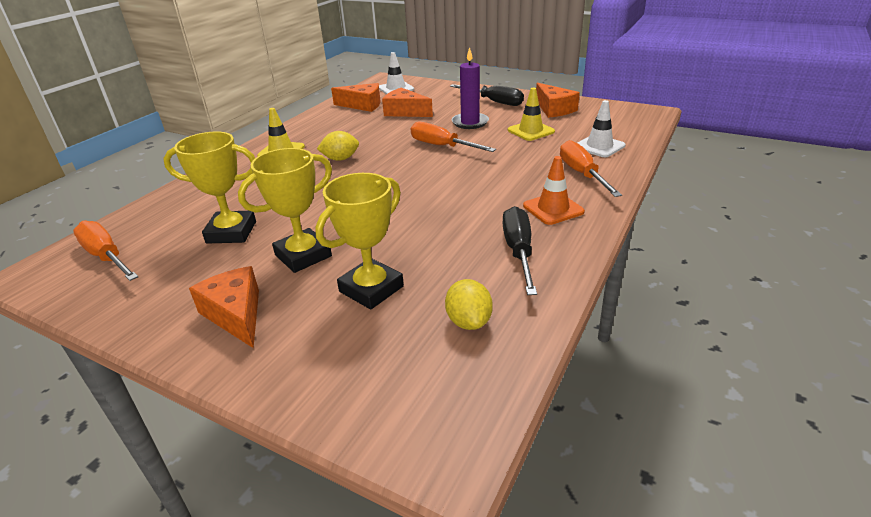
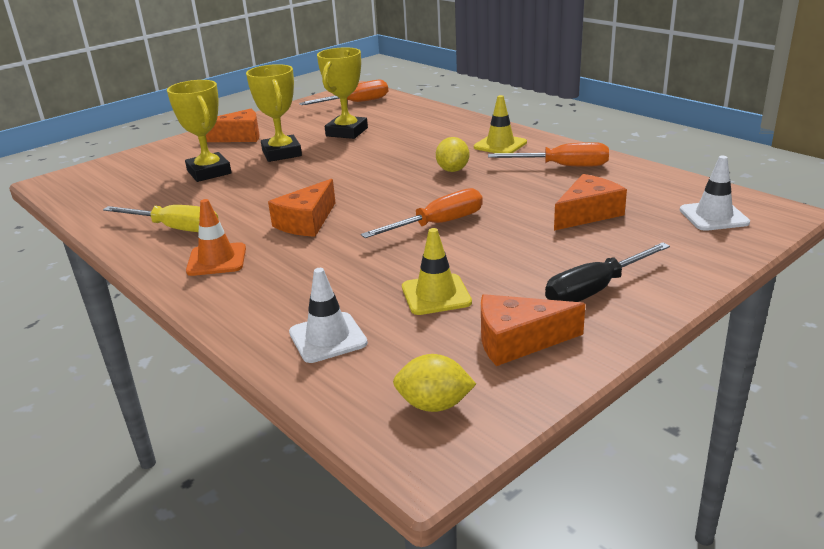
camera: 110 degrees right, 5 degrees down
orange cheese [331,83,381,112] -> orange cheese moved to [268,179,336,237]
yellow lemon [445,279,493,330] -> yellow lemon moved to [393,354,476,412]
purple candle [452,47,489,129] -> none
black screwdriver [502,206,537,295] -> yellow screwdriver [103,205,219,232]
orange screwdriver [560,140,622,197] -> orange screwdriver moved to [488,142,609,167]

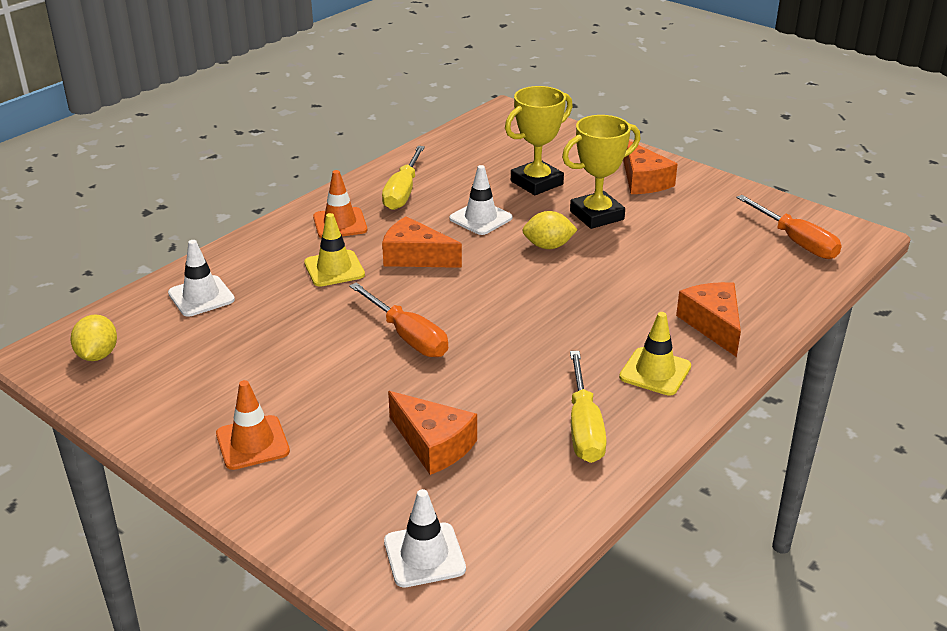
camera: 80 degrees right, 5 degrees up
yellow trophy [317,47,368,139] -> none
yellow traffic cone [402,228,472,315] -> yellow traffic cone moved to [304,213,365,287]
yellow lemon [436,137,469,172] -> yellow lemon moved to [522,211,578,249]
orange cheese [481,294,585,366] -> orange cheese moved to [676,282,741,357]
orange screwdriver [488,142,609,167] -> yellow screwdriver [570,351,607,463]
black screwdriver [545,242,670,302] -> orange traffic cone [216,380,290,470]
none -> white traffic cone [449,165,512,235]

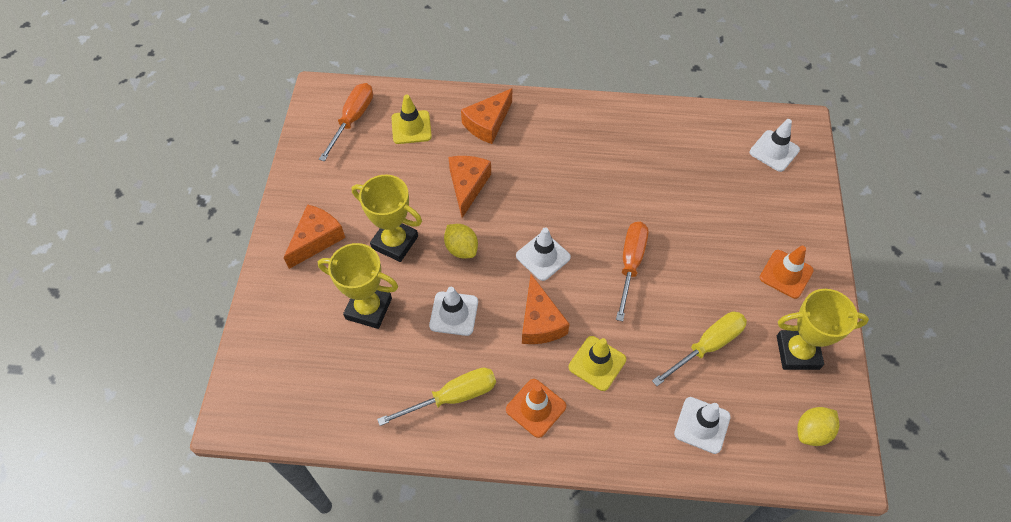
camera: 125 degrees left, 25 degrees up
orange cheese [388,391,477,475] -> orange cheese moved to [448,156,491,218]
yellow screwdriver [570,351,607,463] -> yellow screwdriver moved to [652,312,747,386]
yellow traffic cone [619,312,691,396] -> yellow traffic cone moved to [391,95,432,144]
none -> white traffic cone [516,227,571,281]
none -> yellow trophy [777,289,869,370]

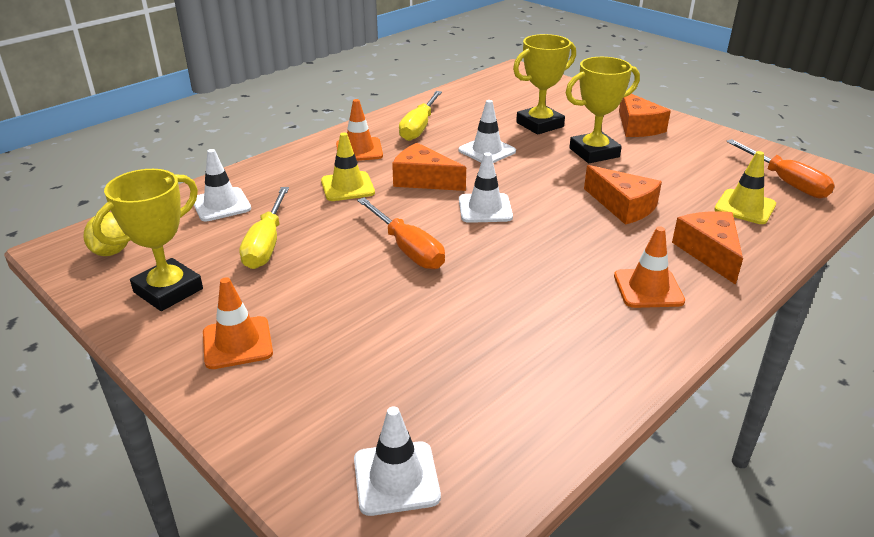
camera: 130 degrees right, 25 degrees down
yellow lemon [444,224,478,259] -> none
none -> orange traffic cone [614,226,685,308]

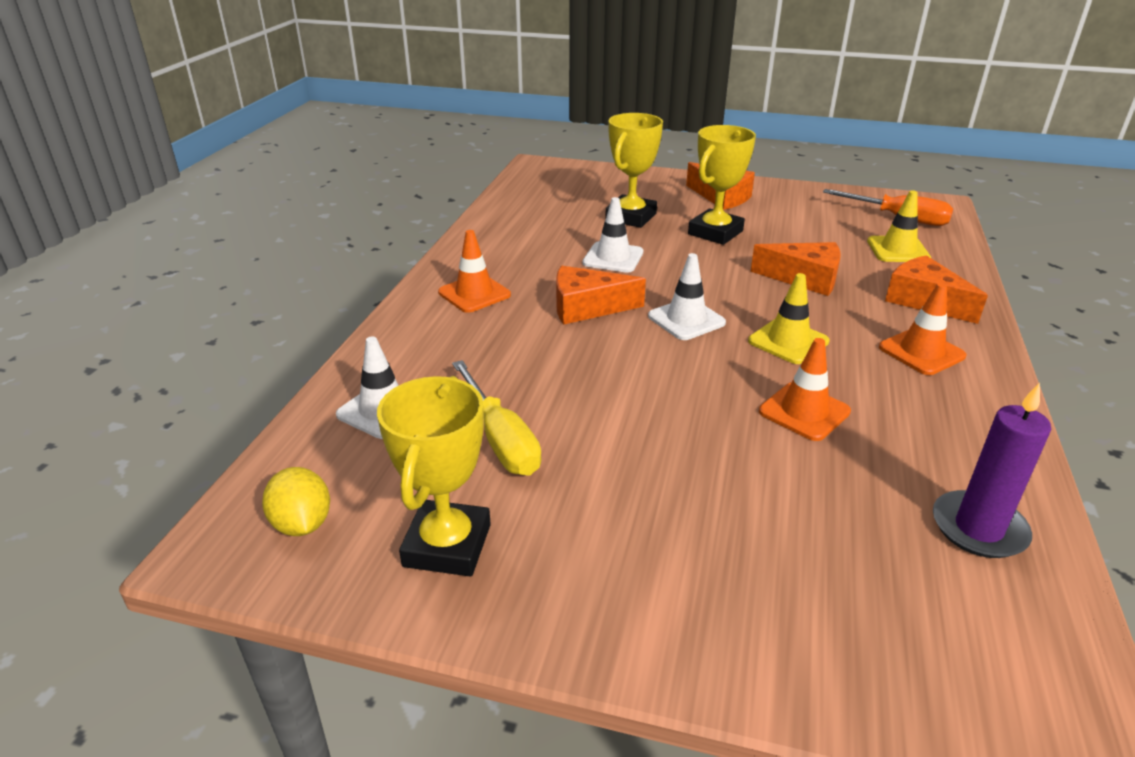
camera: 30 degrees left, 0 degrees up
orange traffic cone [203,277,273,369] -> orange traffic cone moved to [759,338,851,441]
yellow traffic cone [321,133,375,201] -> yellow traffic cone moved to [748,273,830,364]
white traffic cone [354,406,441,516] -> none
orange screwdriver [357,198,445,269] -> none
yellow screwdriver [399,91,442,141] -> none
none -> purple candle [933,383,1051,558]

